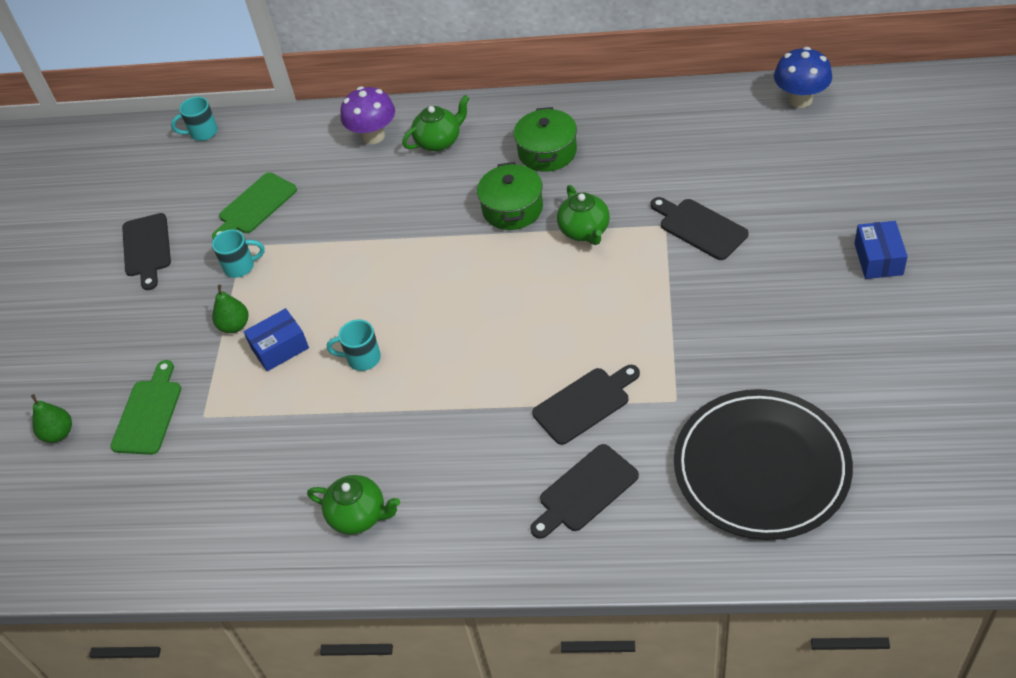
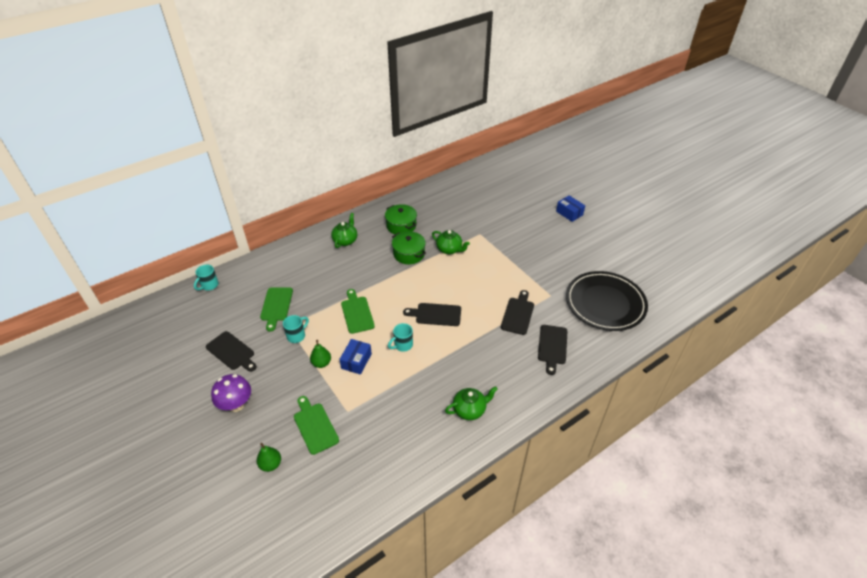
camera: 45 degrees left, 5 degrees down
purple mushroom [340,86,395,144] -> purple mushroom moved to [211,374,251,412]
black cutting board [650,197,749,260] -> black cutting board moved to [403,303,461,326]
blue mushroom [774,47,832,108] -> none
none -> green cutting board [341,289,375,334]

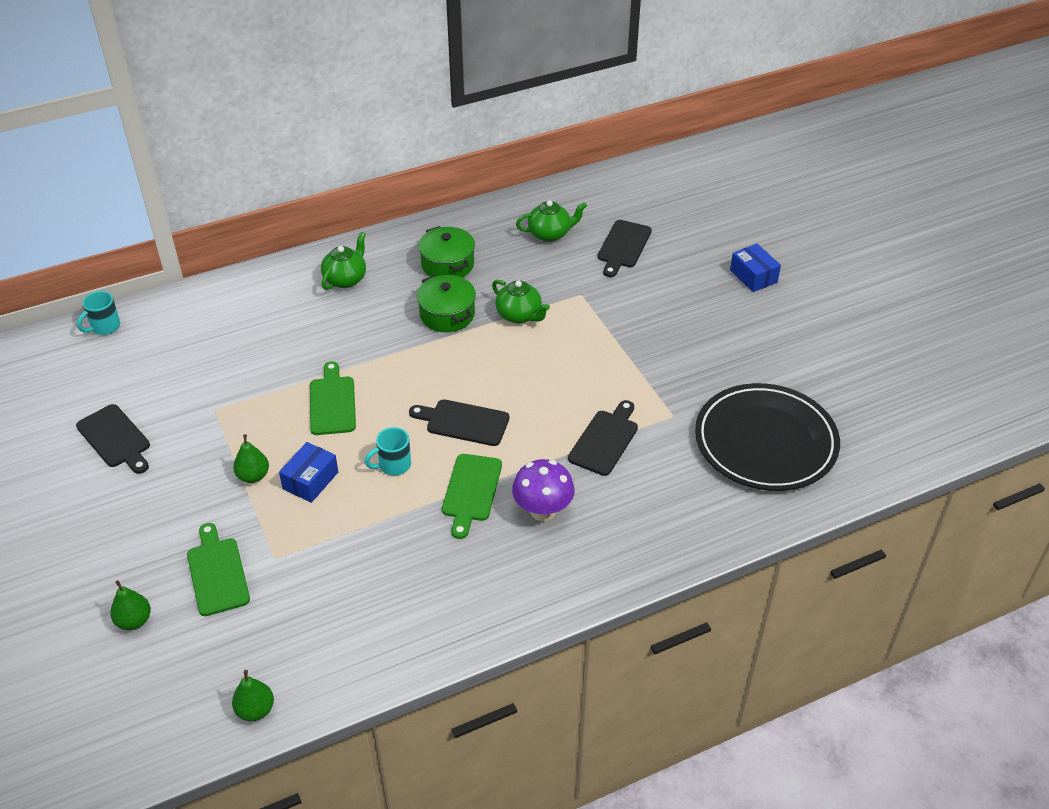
camera: 10 degrees right, 0 degrees up
purple mushroom [211,374,251,412] -> purple mushroom moved to [512,459,575,521]
green cutting board [260,287,293,332] -> green cutting board moved to [442,454,502,539]
turquoise mug [283,315,309,343] -> none
green teapot [445,386,498,420] -> green teapot moved to [516,200,587,242]
black cutting board [538,325,567,375] -> black cutting board moved to [598,220,652,277]
none -> green pear [232,670,274,721]

